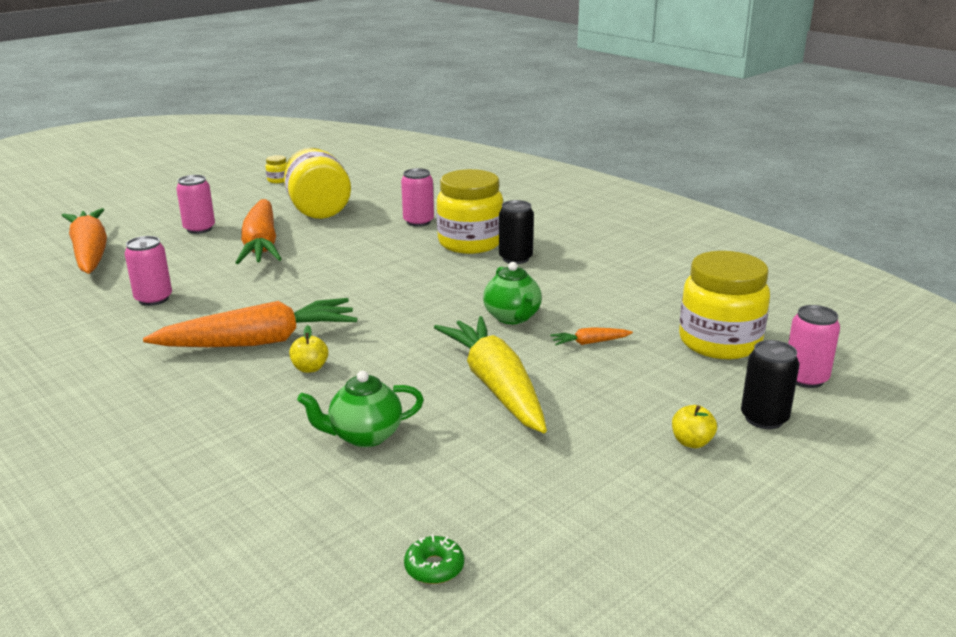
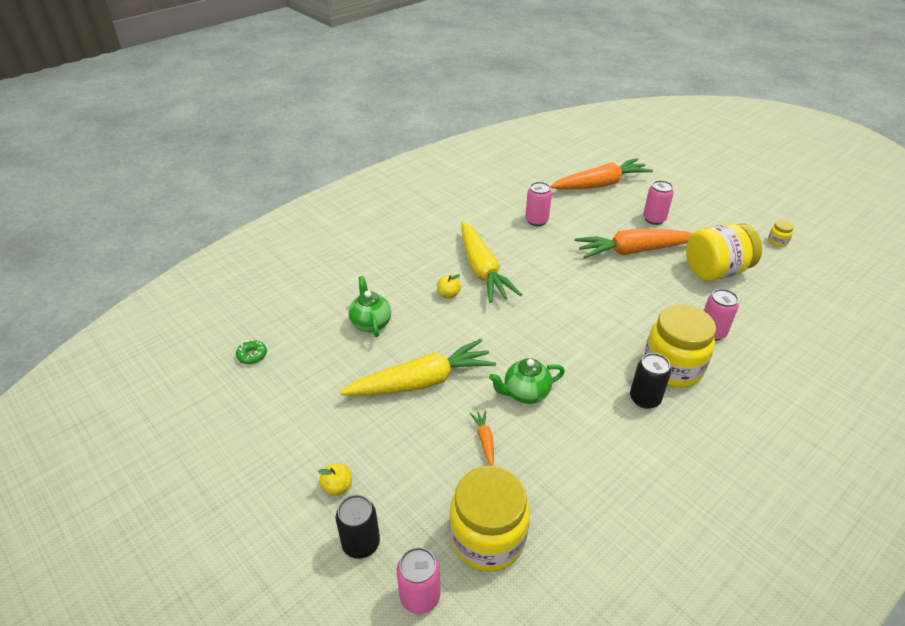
camera: 90 degrees right, 15 degrees up
orange carrot [143,298,357,347] -> yellow carrot [461,222,522,303]

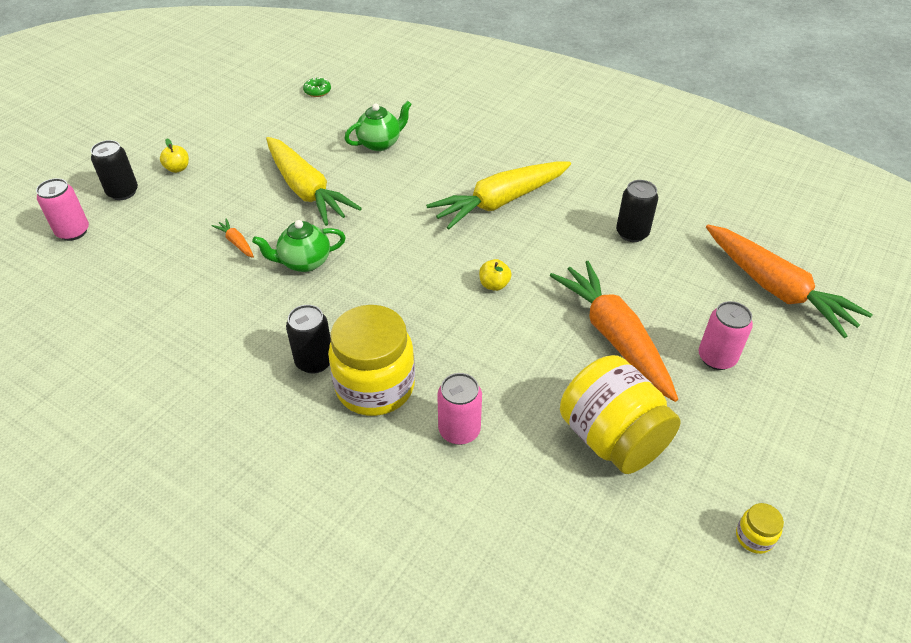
camera: 75 degrees right, 5 degrees up
yellow apple [437,274,461,298] -> yellow apple moved to [479,259,511,291]
yellow jar [450,466,530,572] -> none
orange carrot [470,410,494,466] -> orange carrot turned 105 degrees counterclockwise [212,219,254,258]
green teapot [489,358,565,404] -> green teapot turned 75 degrees counterclockwise [252,220,346,272]
pink can [525,182,552,226] -> black can [616,180,658,242]

